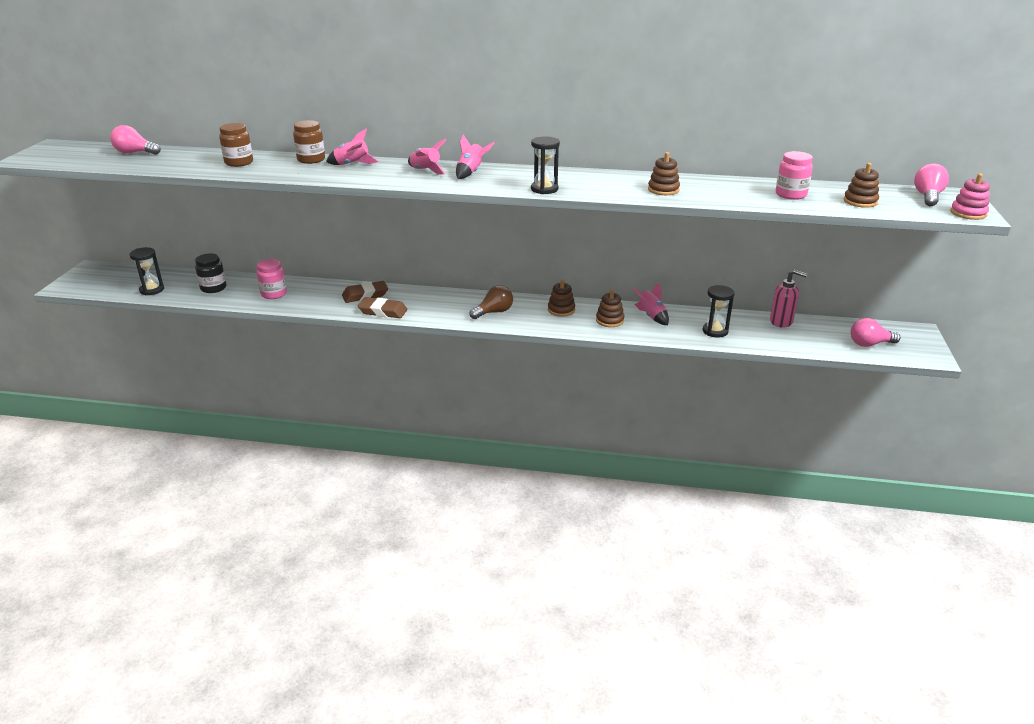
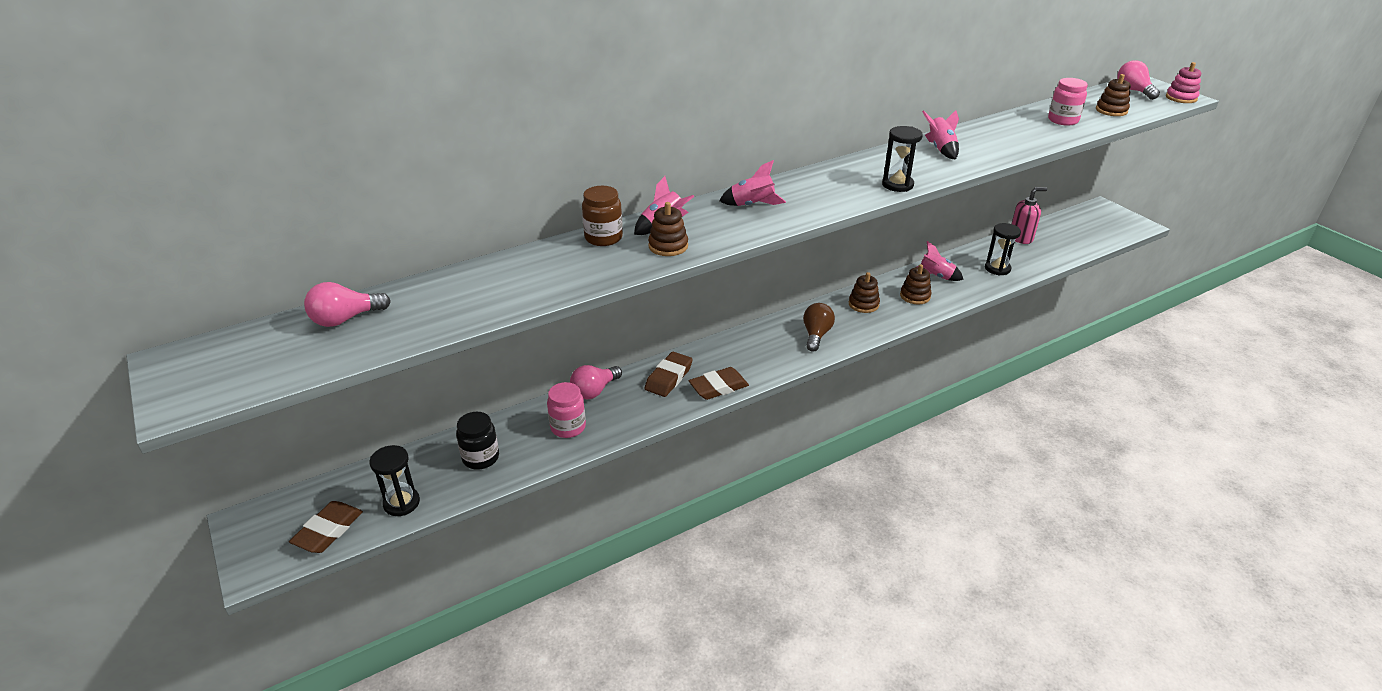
camera: 40 degrees left, 5 degrees up
brown jar [219,123,253,167] -> none
pink rocket [456,134,495,179] -> pink rocket moved to [922,110,959,160]
brown stacking toy [648,152,680,195] -> brown stacking toy moved to [648,202,688,256]
pink light bulb [851,318,900,347] -> pink light bulb moved to [570,365,622,399]
none -> brown eraser [289,501,363,553]

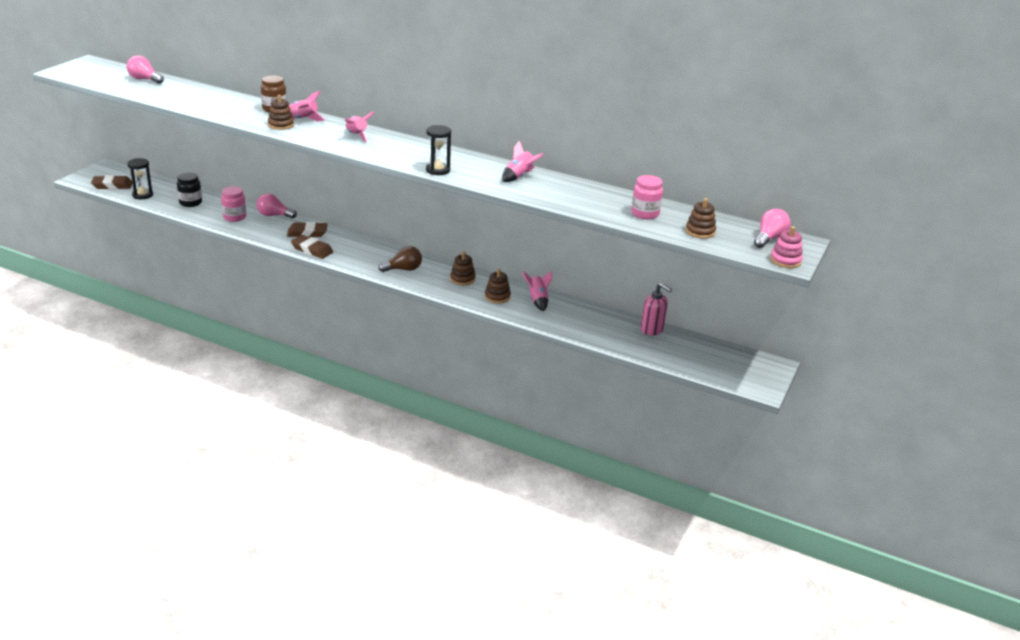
camera: 55 degrees right, 5 degrees down
black hourglass [985,223,1021,276] -> none

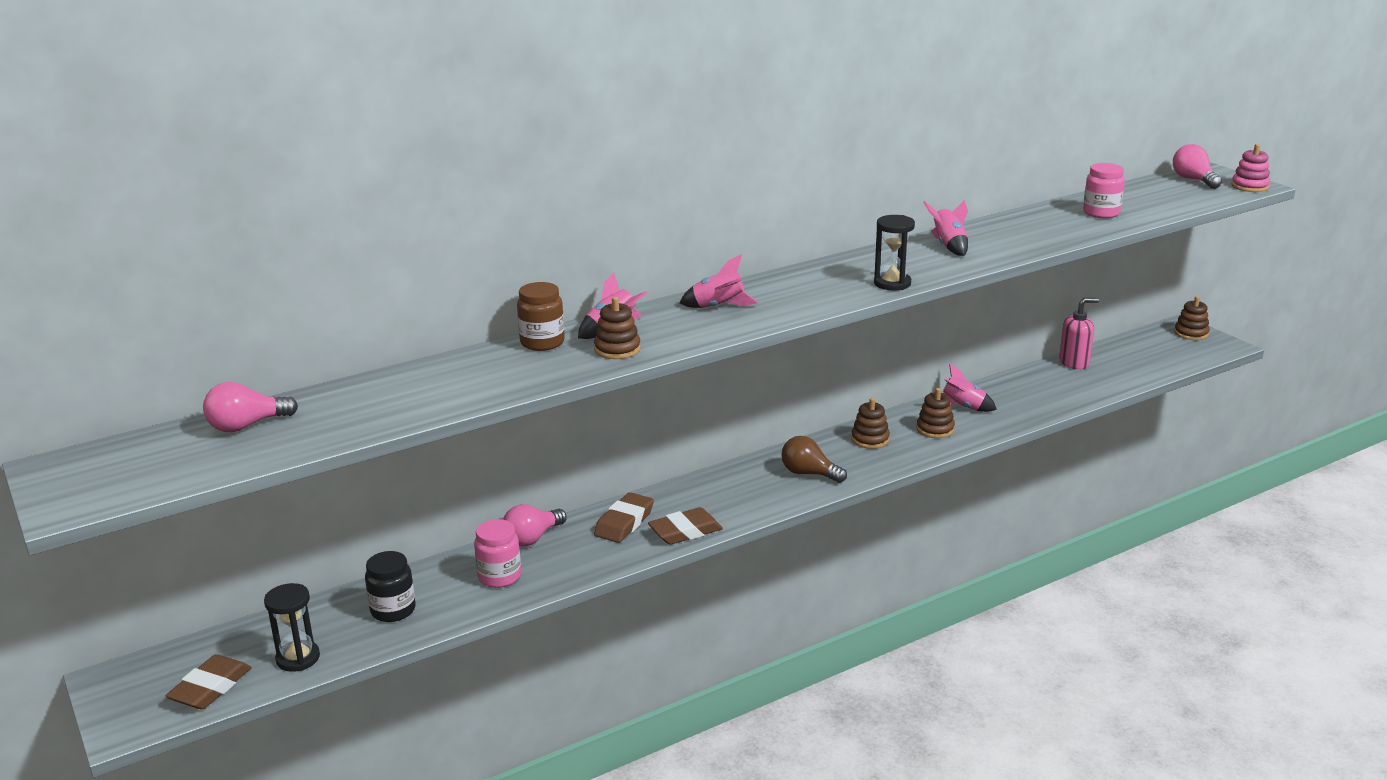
camera: 55 degrees left, 5 degrees down
brown light bulb [378,246,422,272] -> brown light bulb turned 75 degrees counterclockwise [781,436,847,483]
brown stacking toy [685,198,716,239] -> brown stacking toy moved to [1174,296,1210,340]

